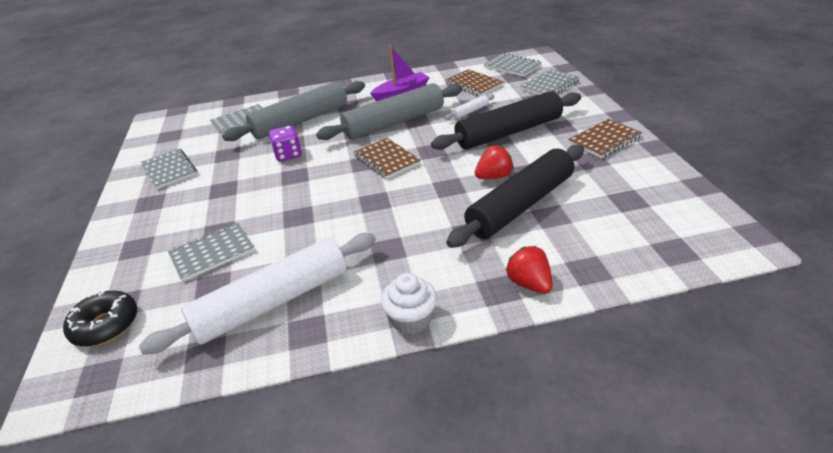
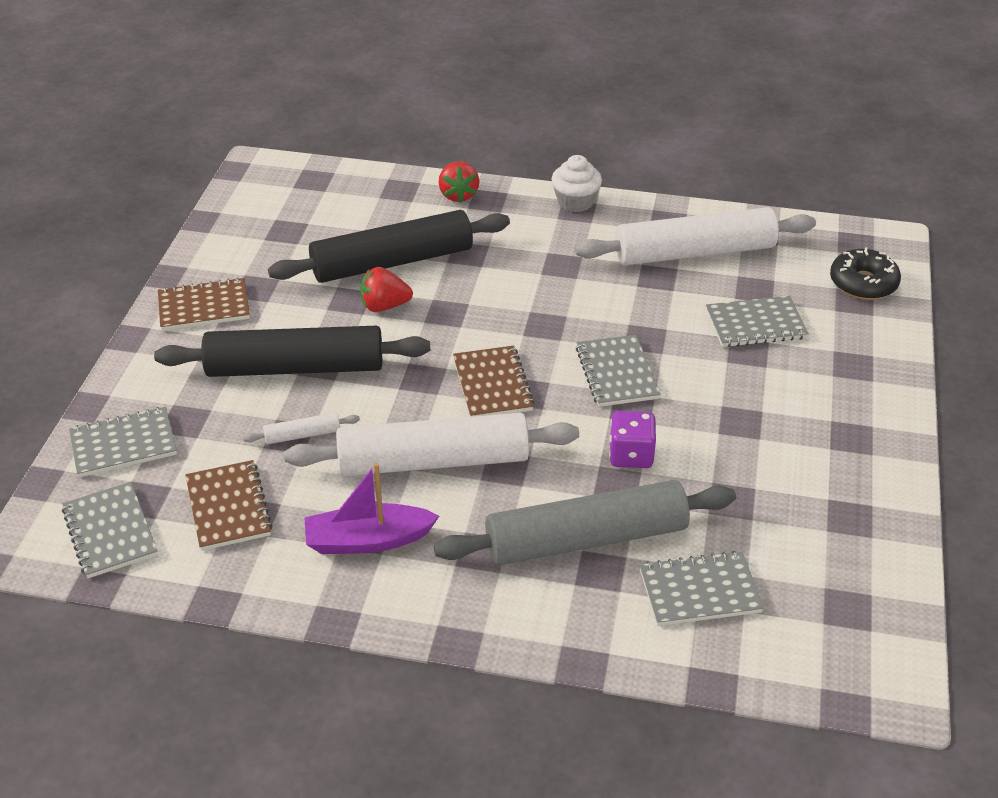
camera: 160 degrees left, 5 degrees up
grey notebook [141,149,197,189] -> grey notebook moved to [576,335,661,407]
grey rolling pin [316,83,463,140] -> white rolling pin [284,413,579,476]

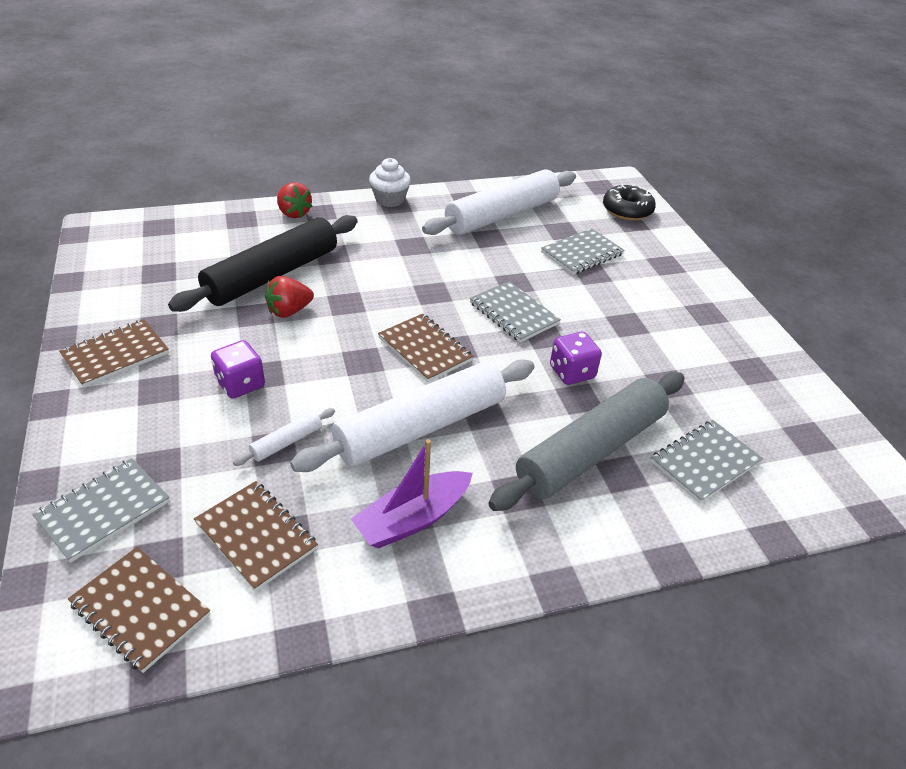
camera: 30 degrees left, 0 degrees up
grey notebook [62,482,158,578] -> brown notebook [68,547,210,673]
black rolling pin [154,326,430,377] -> purple dice [211,340,265,399]

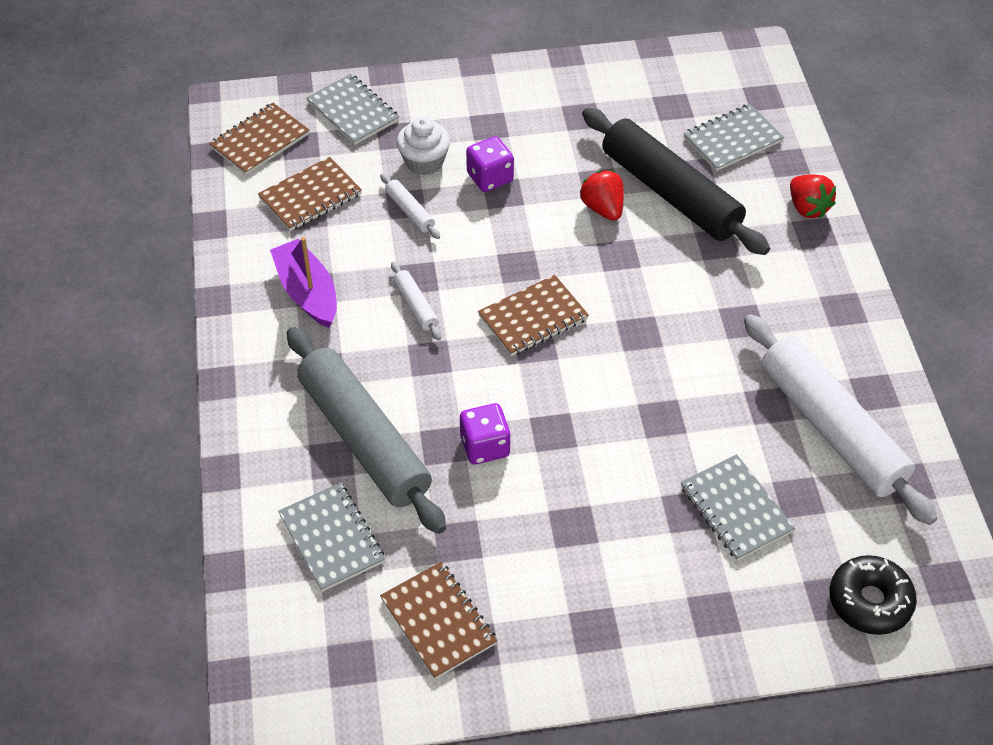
camera: 100 degrees right, 10 degrees up
brown notebook [59,319,169,388] -> brown notebook moved to [380,562,497,679]
red strawberry [277,182,312,218] -> red strawberry turned 90 degrees counterclockwise [790,174,836,219]
white rolling pin [290,359,535,472] -> white rolling pin [391,262,441,340], size x0.41
white cupcake [369,158,411,207] -> white cupcake moved to [397,117,450,175]
grey notebook [470,281,561,343] -> grey notebook moved to [683,104,784,171]

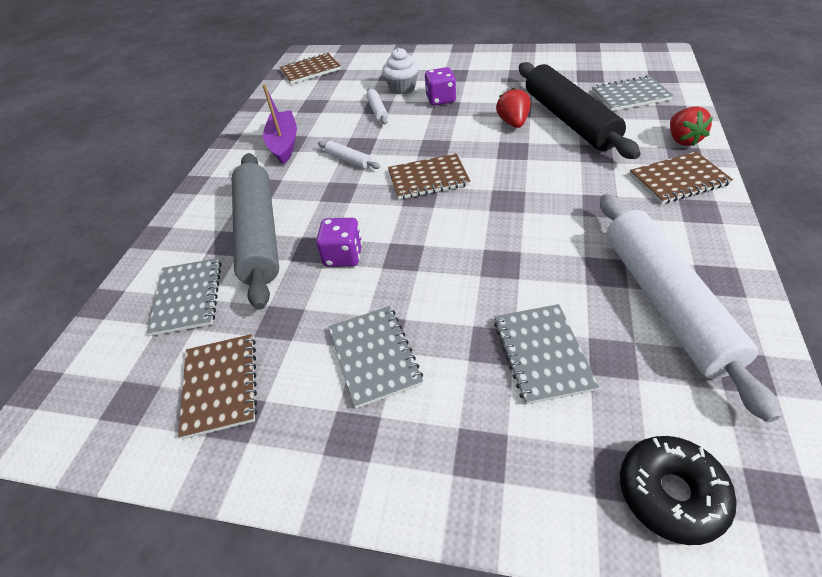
camera: 25 degrees right, 5 degrees down
brown notebook [258,157,362,231] -> brown notebook moved to [629,151,733,204]
grey notebook [306,74,399,145] -> grey notebook moved to [329,306,423,409]
white rolling pin [391,262,441,340] -> white rolling pin turned 45 degrees counterclockwise [318,141,380,169]

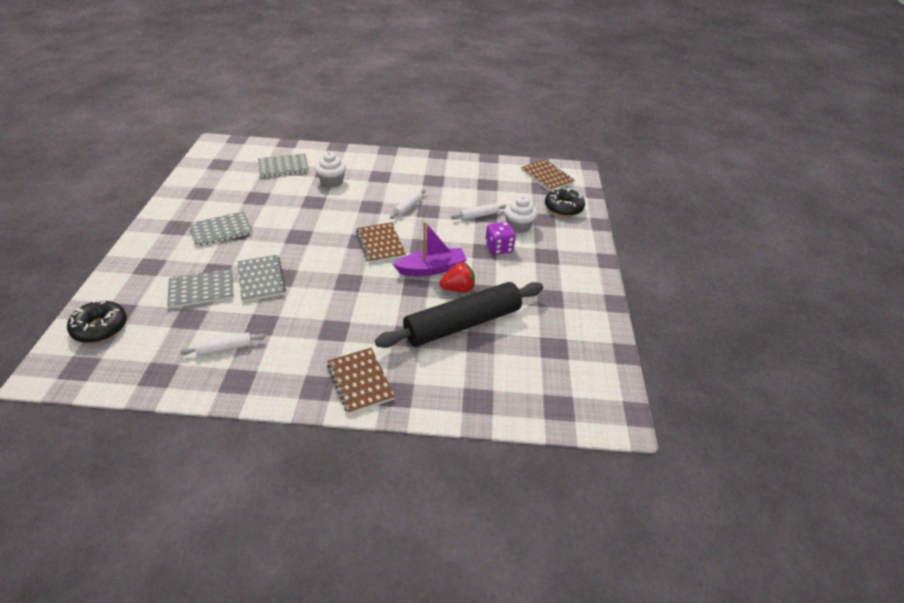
camera: 75 degrees right, 5 degrees down
brown notebook [178,334,257,439] -> none
grey rolling pin [232,153,279,310] -> white cupcake [315,152,346,188]
purple boat [262,84,297,164] -> purple boat moved to [393,222,467,276]
purple dice [316,218,362,267] -> none
grey notebook [592,75,674,111] -> grey notebook moved to [237,255,286,302]
white rolling pin [600,194,780,423] -> white rolling pin [180,332,266,356], size x0.41
red strawberry [670,107,713,146] -> none
none -> black donut [545,187,585,217]

